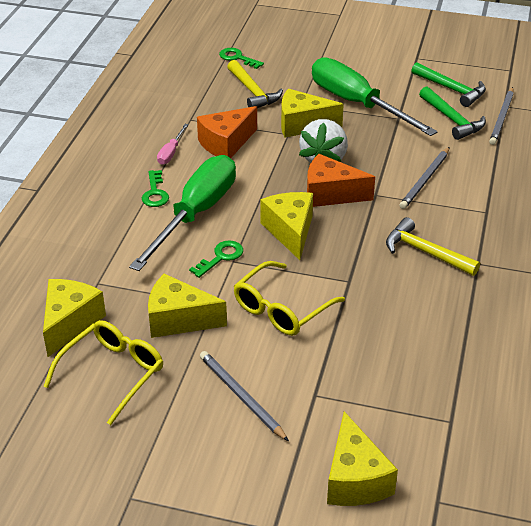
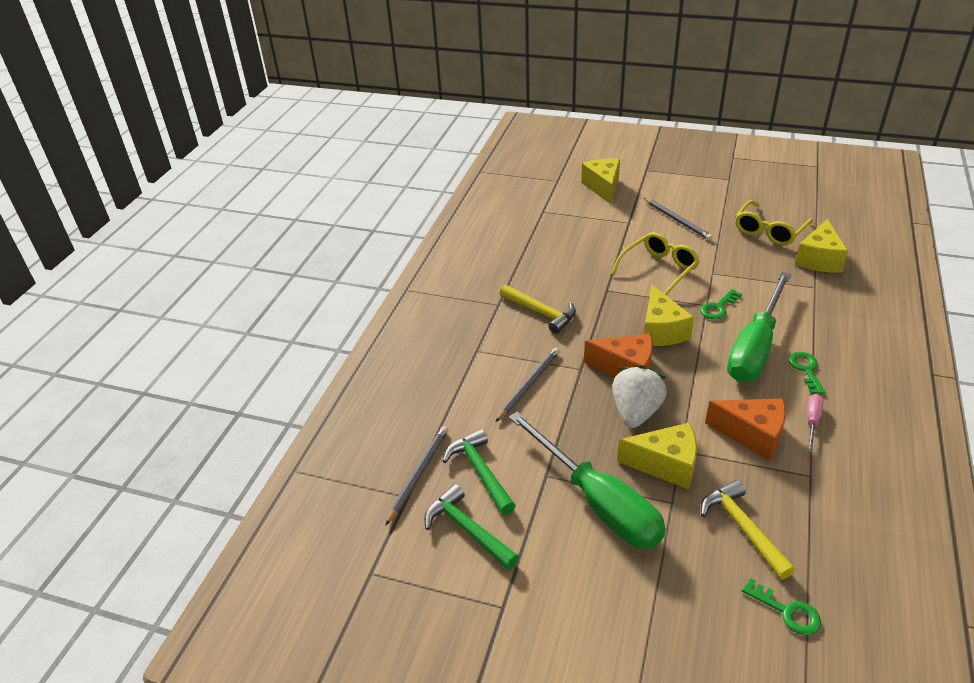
camera: 175 degrees left, 0 degrees up
yellow cheese [148,274,227,338] -> none
orange cheese [197,106,257,159] -> orange cheese turned 60 degrees clockwise [705,398,786,460]

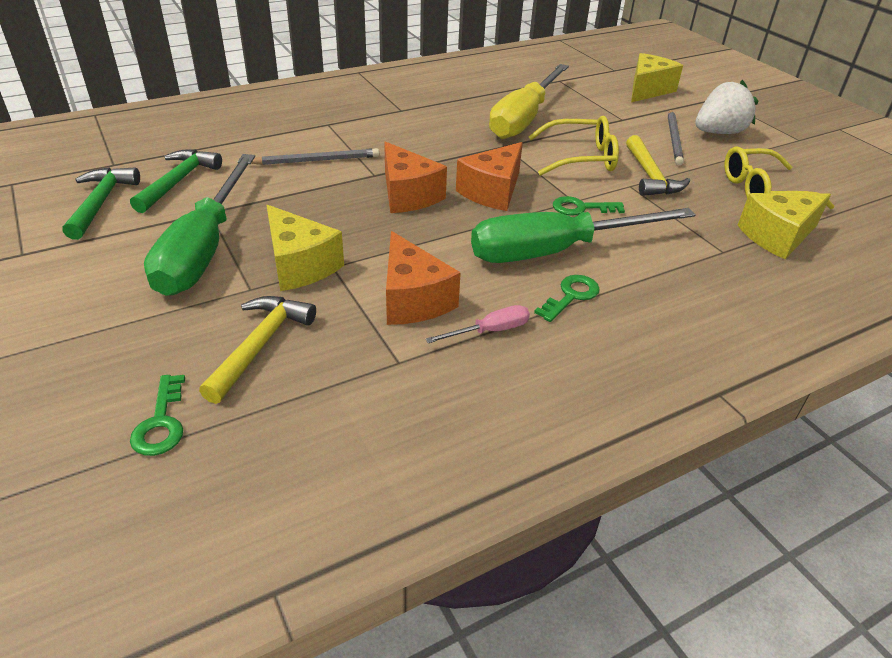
camera: 40 degrees right, 0 degrees up
grey pencil [385,426,448,526] -> none
yellow hammer [500,285,576,334] -> yellow hammer moved to [626,135,690,196]
white strawberry [612,365,667,428] -> white strawberry moved to [695,80,758,134]
yellow cheese [644,285,694,346] -> orange cheese [456,142,523,211]
none -> yellow screwdriver [489,64,569,139]

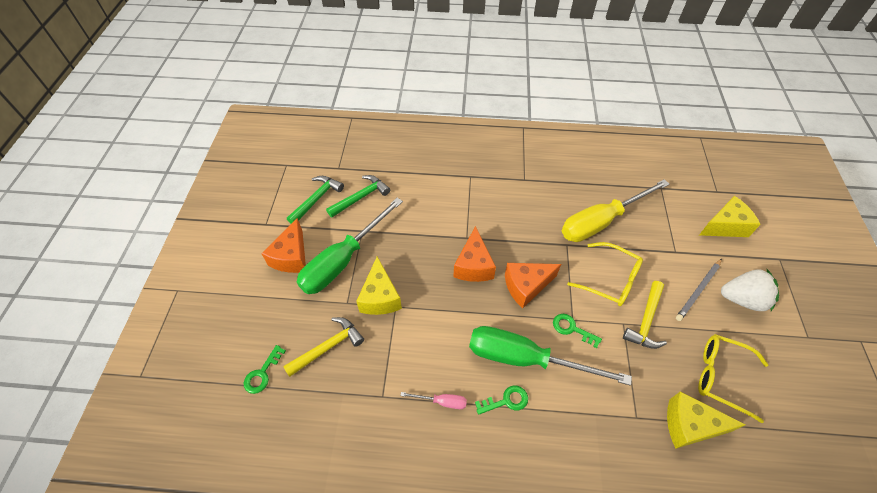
camera: 35 degrees right, 15 degrees up
grey pencil [251,148,379,165] -> none
orange cheese [386,231,461,325] -> orange cheese moved to [261,218,306,273]

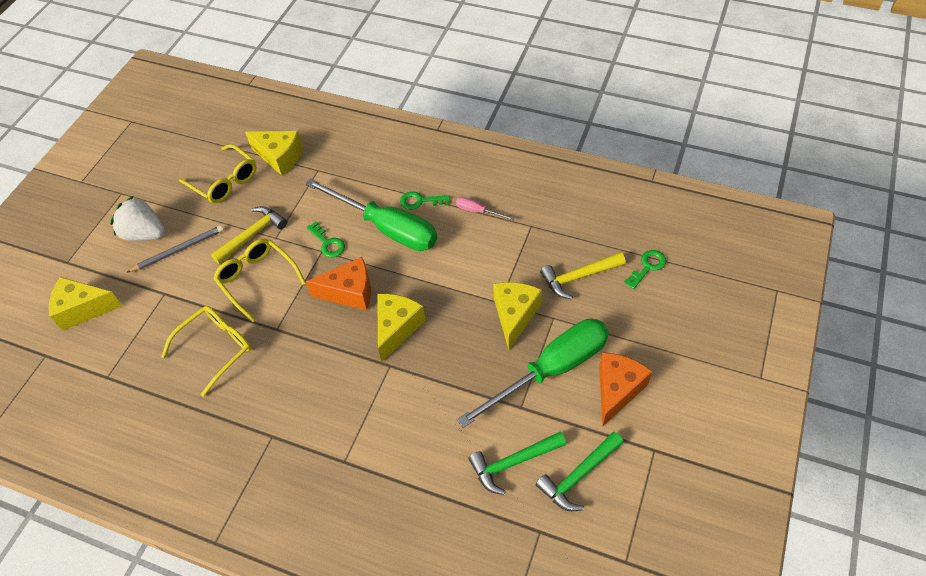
camera: 160 degrees left, 0 degrees up
orange cheese [453,226,496,282] -> yellow cheese [377,294,425,362]
yellow screwdriver [562,179,669,242] -> yellow glasses [161,306,251,397]

